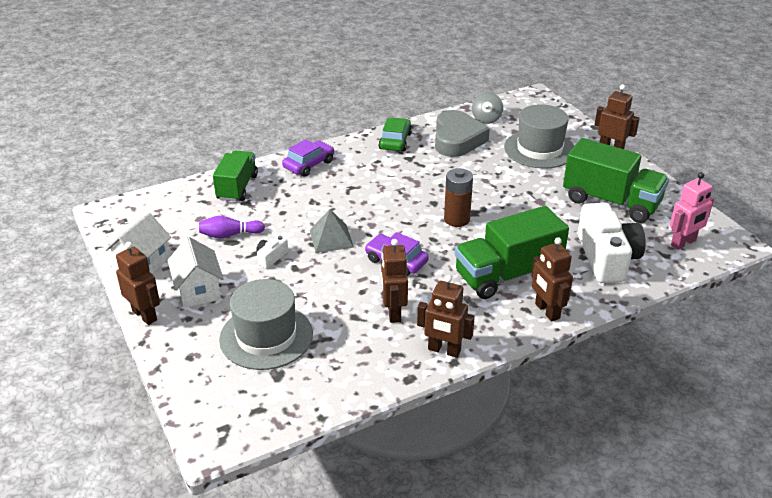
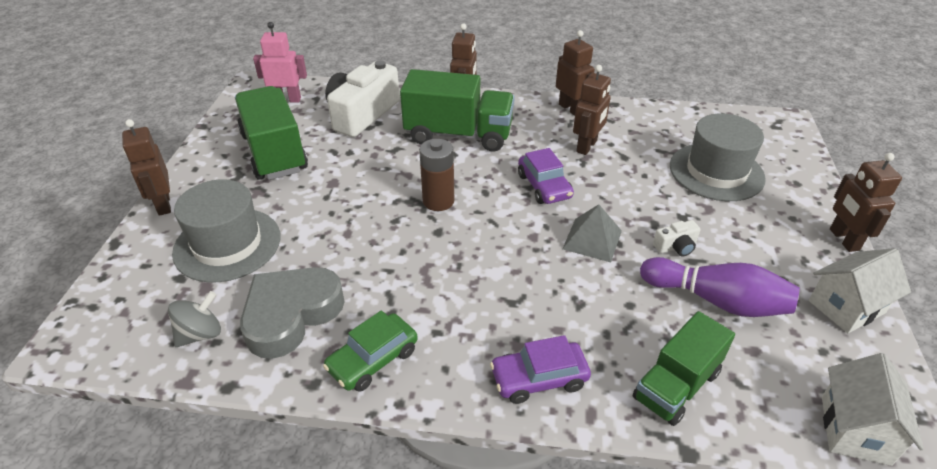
camera: 145 degrees left, 5 degrees up
white house [168,237,224,308] -> white house moved to [822,353,924,466]
purple bowling pin [199,216,265,239] -> purple bowling pin [640,257,800,317], size x1.61

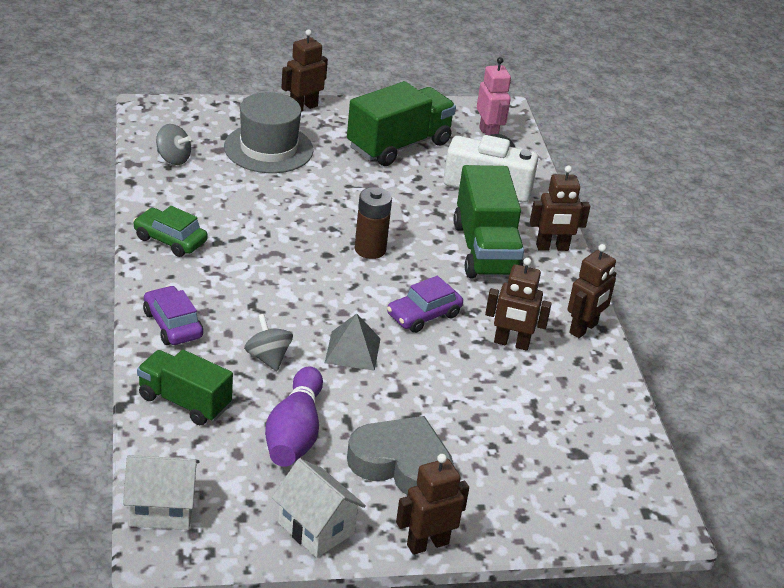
camera: 70 degrees right, 5 degrees down
grey heart [240,267,345,359] -> grey heart moved to [347,416,454,495]
white camera [653,220,700,256] -> none
grey hat [670,113,766,201] -> none
none -> grey spinning top [244,314,293,371]

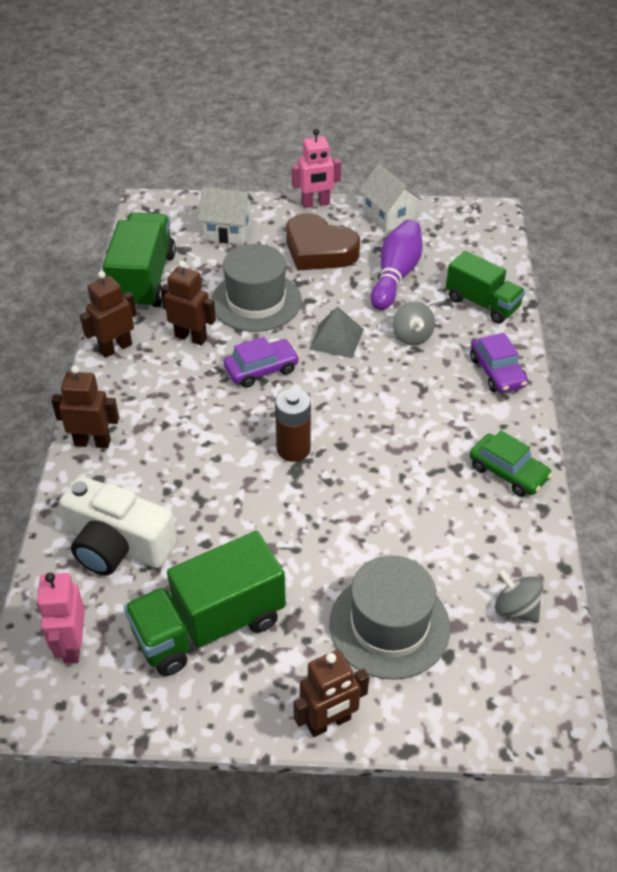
camera: 165 degrees left, 10 degrees up
white house [123,455,200,530] -> white house moved to [198,187,254,245]
grey heart [347,416,454,495] -> brown heart [286,213,360,271]
brown robot [396,454,469,555] -> pink robot [292,129,341,208]
green truck [454,165,524,278] -> green truck moved to [103,212,176,310]
none -> grey hat [211,244,302,332]

